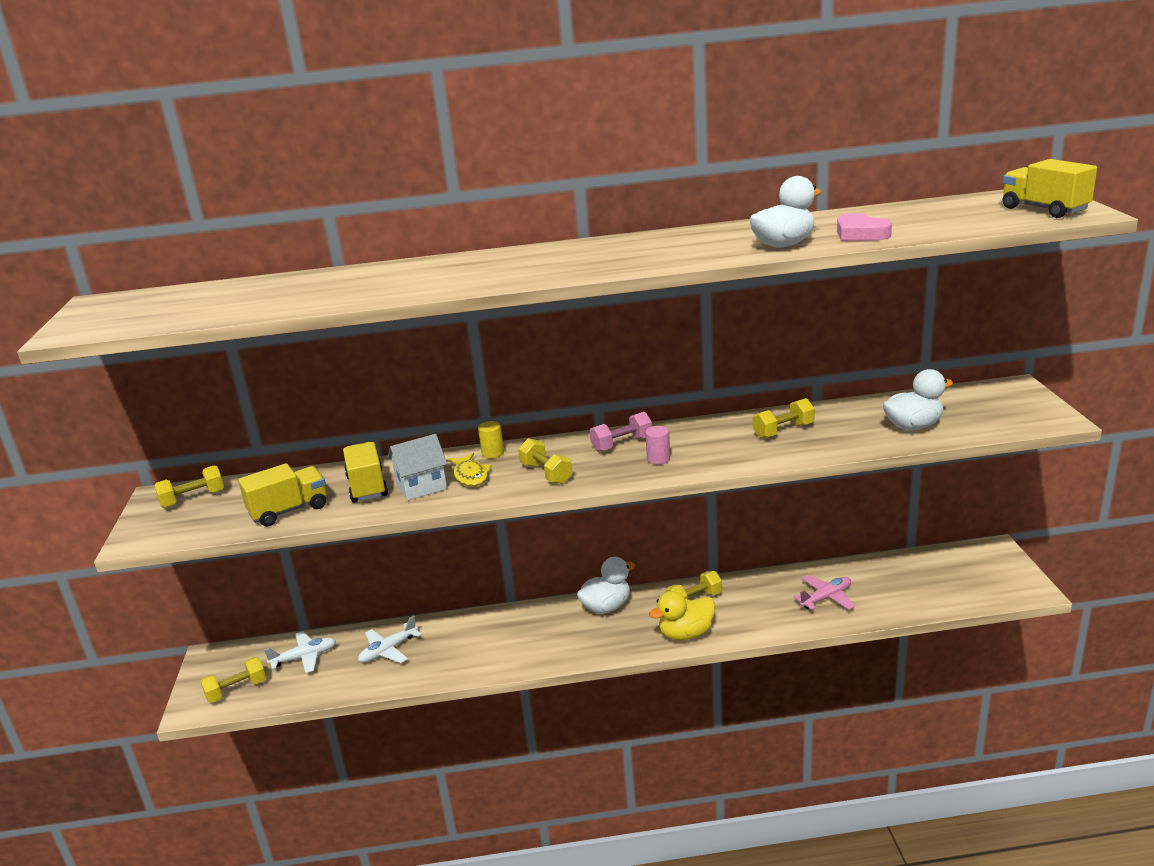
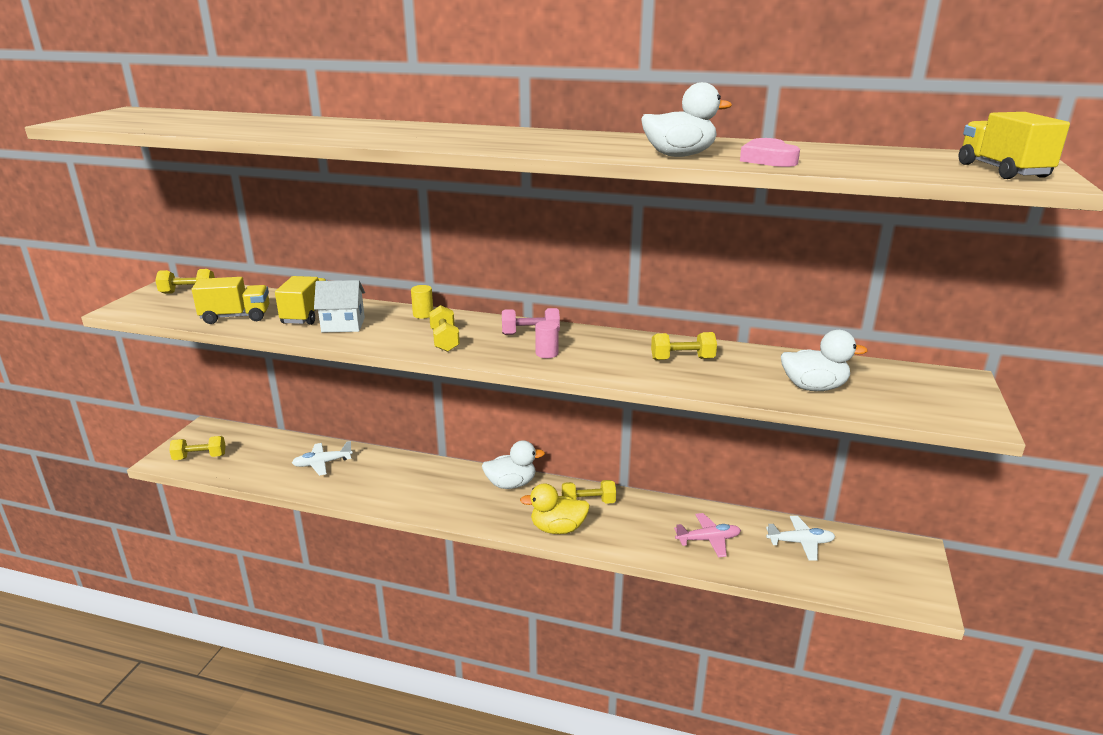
camera: 20 degrees right, 0 degrees up
white plane [264,631,336,673] -> white plane moved to [766,516,835,560]
yellow fish [447,453,492,487] -> none

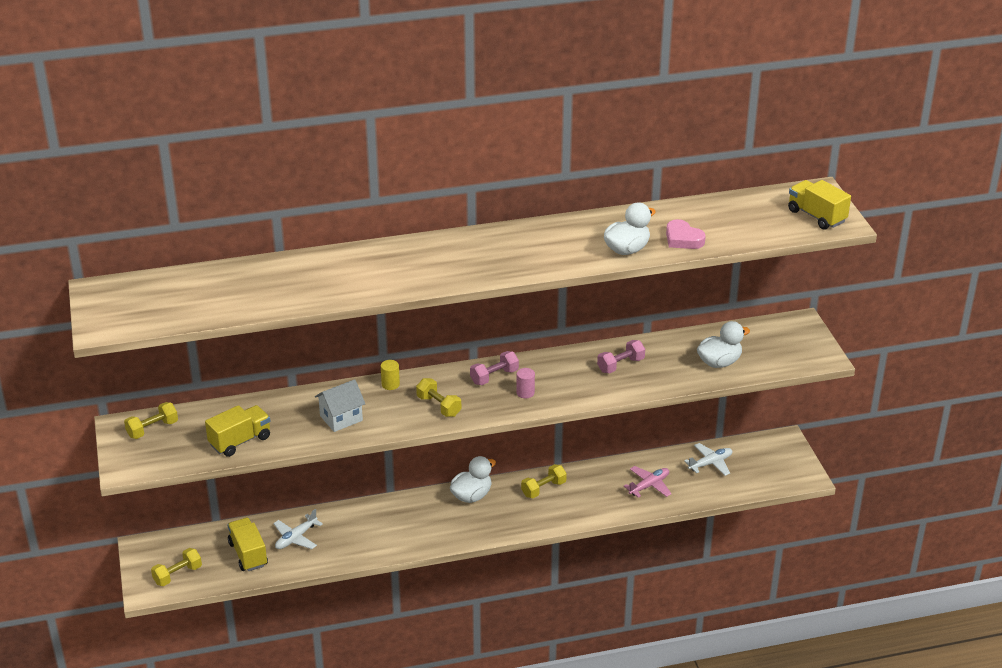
camera: 30 degrees left, 10 degrees up
yellow truck [275,276,327,325] -> yellow truck moved to [227,518,268,571]
yellow duck [520,483,590,534] -> none
yellow dumbbell [651,332,717,360] -> pink dumbbell [597,340,645,373]

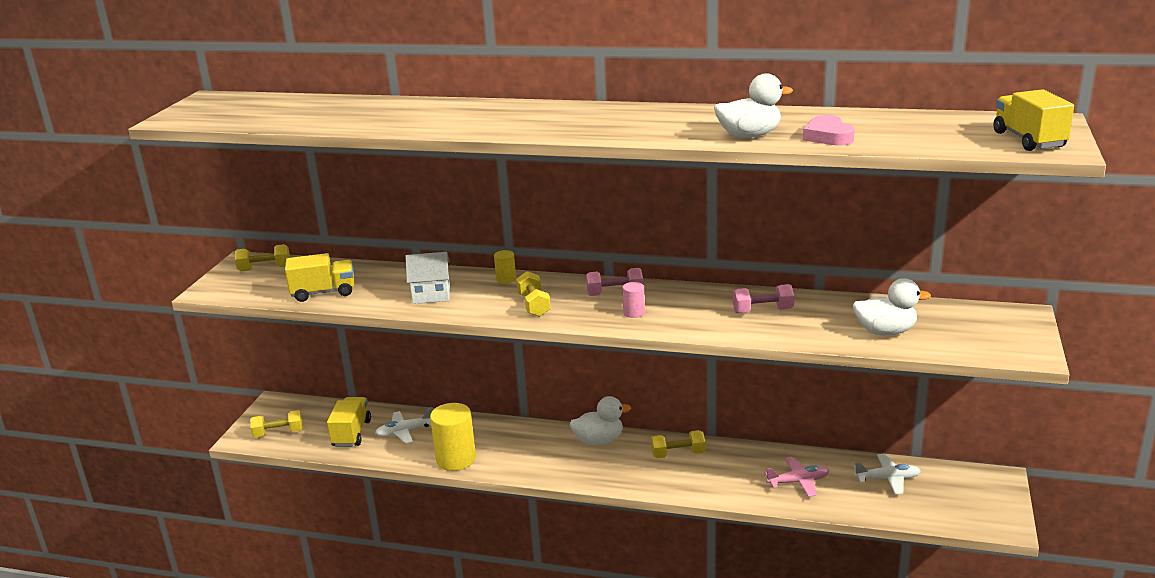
camera: 30 degrees right, 10 degrees down
none -> yellow cylinder [430,403,476,471]

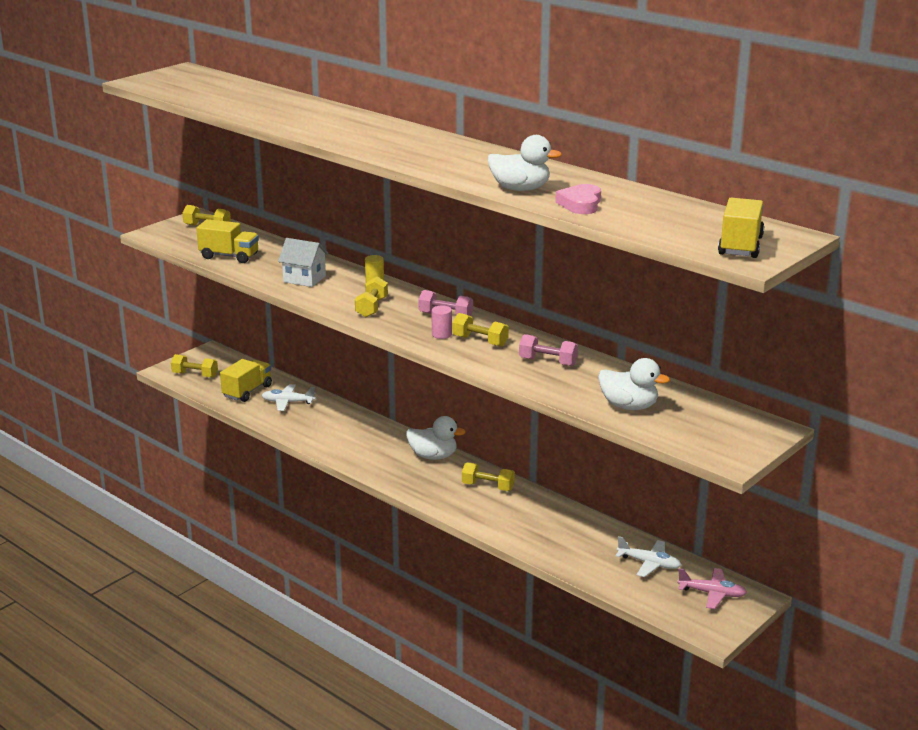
camera: 25 degrees right, 0 degrees up
yellow cylinder [430,403,476,471] -> none
pink plane [765,457,830,497] -> pink plane moved to [677,568,747,609]
none -> yellow dumbbell [452,313,509,347]

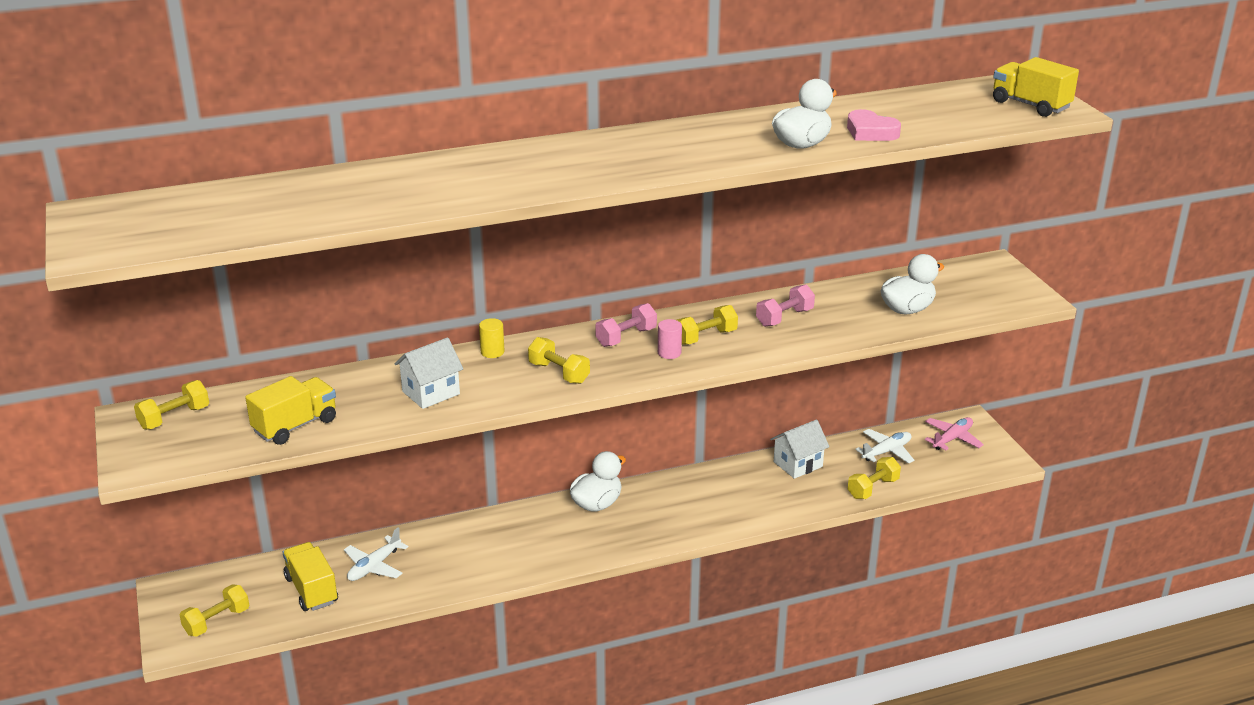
camera: 60 degrees left, 5 degrees up
yellow dumbbell [462,462,515,491] -> yellow dumbbell moved to [848,457,901,499]
none -> white house [770,420,830,479]

